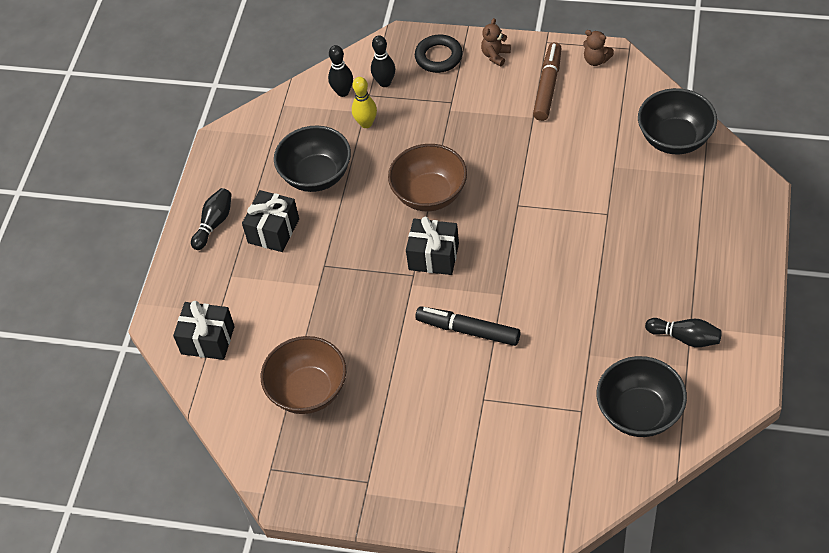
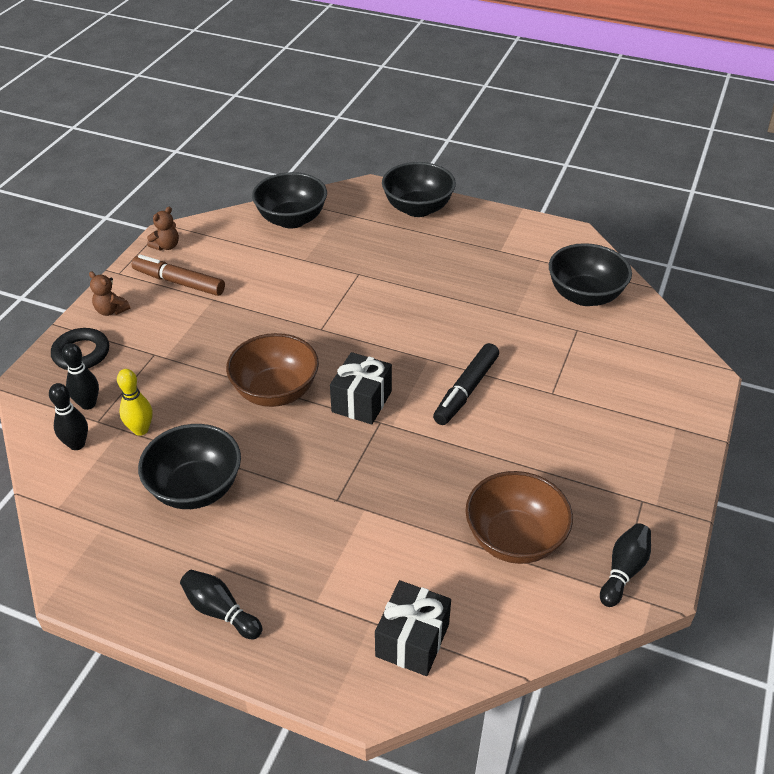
camera: 85 degrees left, 10 degrees down
black gift [242,190,299,252] -> none
black bowling pin [645,318,722,347] -> black bowling pin moved to [600,523,651,607]
none -> black bowl [382,162,456,217]

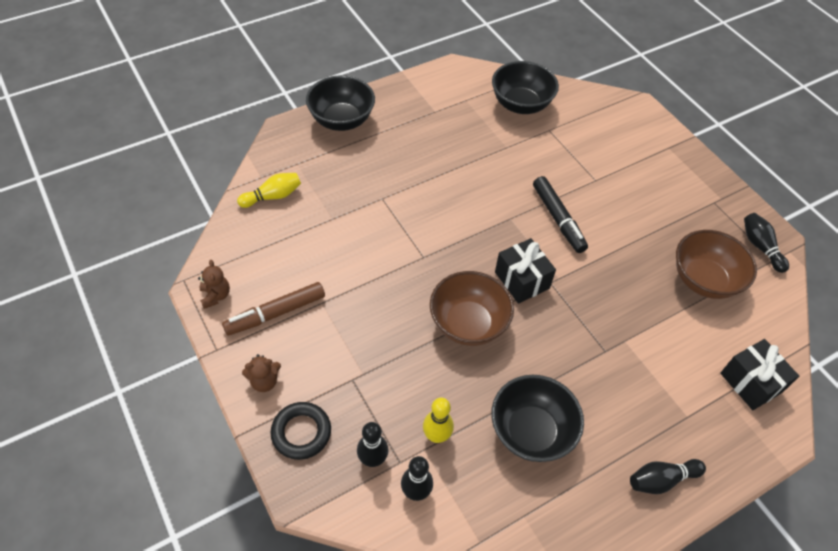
camera: 55 degrees left, 10 degrees up
black bowl [252,172,327,229] -> yellow bowling pin [237,173,301,208]

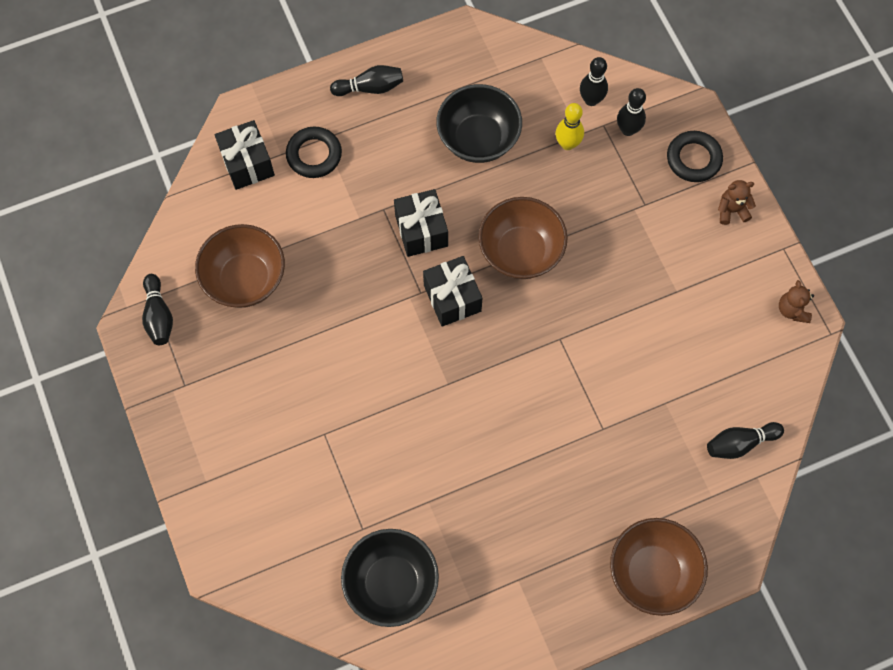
camera: 170 degrees left, 15 degrees up
brown marker [222,282,325,335] -> none
yellow bowling pin [237,173,301,208] -> black bowling pin [707,422,784,459]
black bowl [306,75,375,131] -> brown bowl [610,518,708,616]
black marker [533,176,588,253] -> none
none -> black ring [286,127,342,178]
none -> black gift [394,189,448,257]

